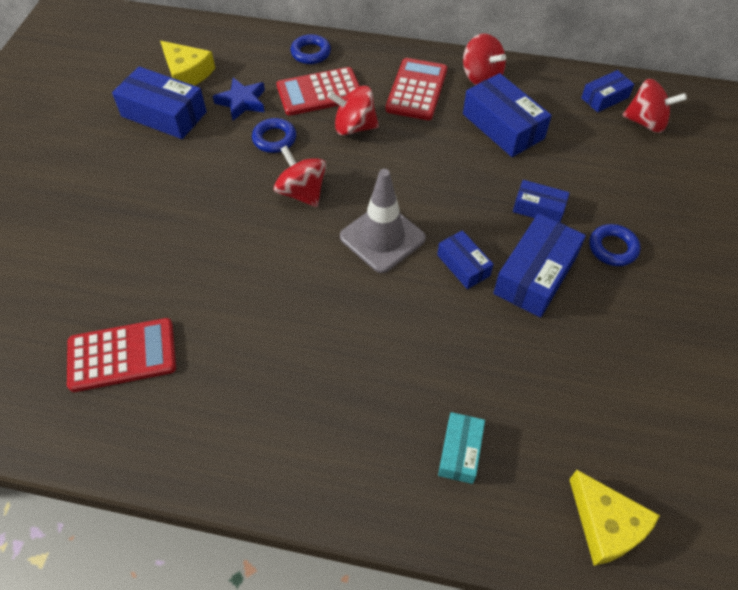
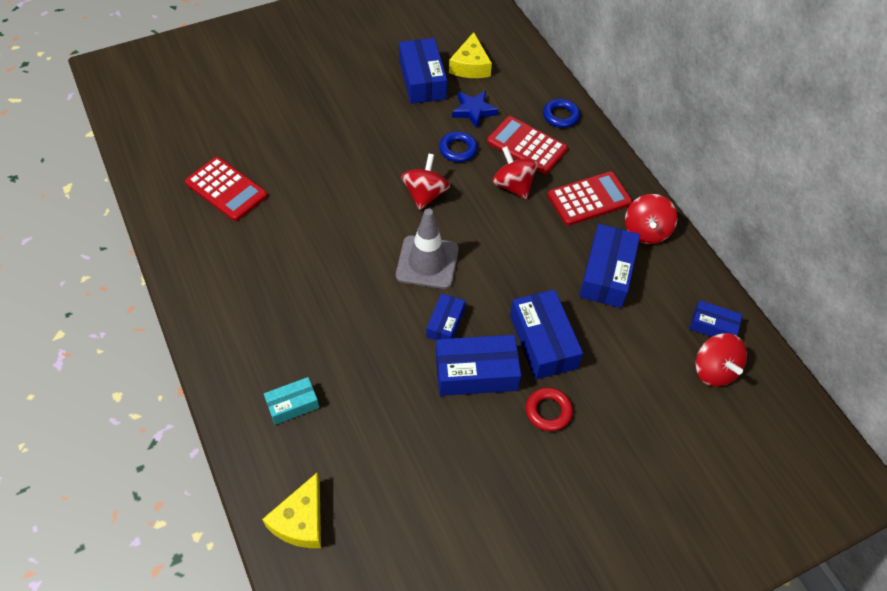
camera: 50 degrees right, 0 degrees up
blue box [513,180,570,222] -> blue box [510,290,583,380], size x1.73
blue ring [589,224,641,266] -> red ring [526,387,573,431]

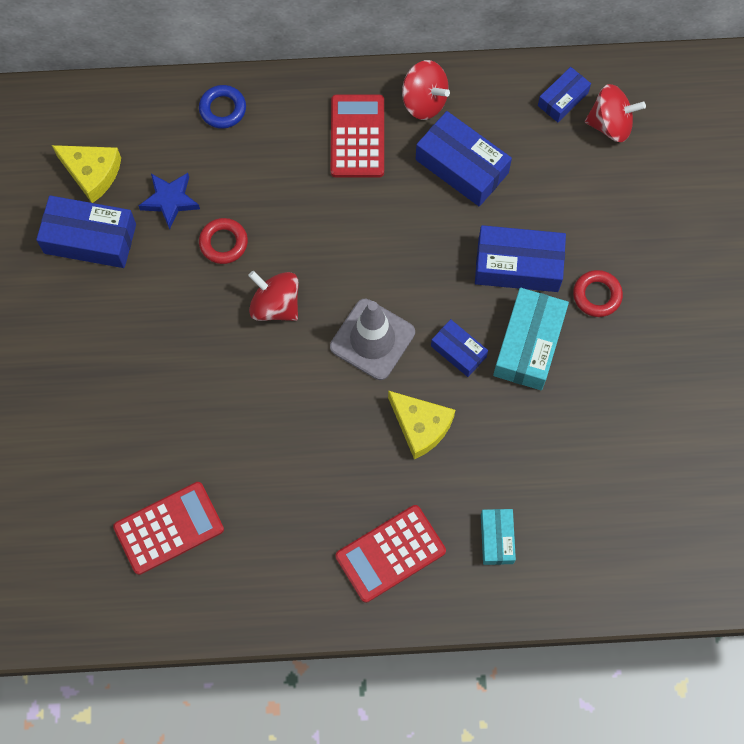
camera: 65 degrees left, 15 degrees up
yellow cheese [262,473,321,548] -> yellow cheese moved to [388,391,455,459]
blue box [436,335,521,396] -> turquoise box [493,288,569,390]
blue ring [439,131,478,162] -> red ring [199,218,248,264]
red calculator [487,116,568,174] -> red calculator moved to [335,505,446,603]
red spinning top [492,146,538,199] -> none

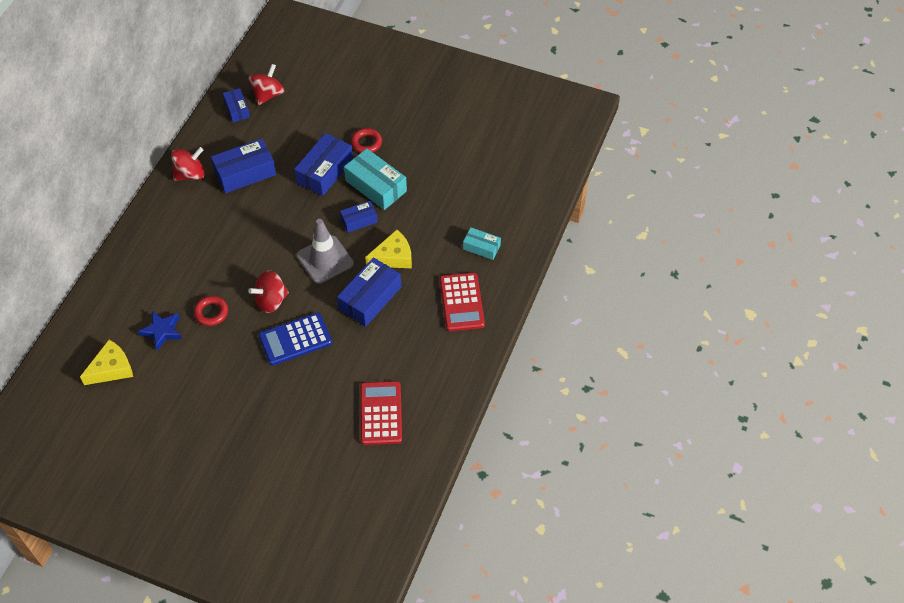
camera: 65 degrees left, 15 degrees down
blue box [36,195,136,268] -> blue box moved to [337,257,401,327]
blue ring [199,85,246,129] -> none
red calculator [331,95,384,177] -> none
none -> blue calculator [259,313,332,365]

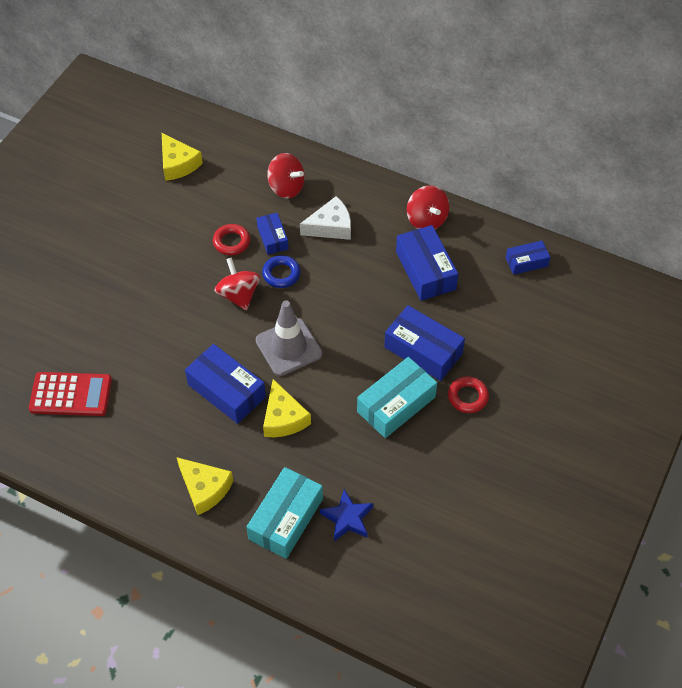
camera: 95 degrees right, 0 degrees up
blue star [138,311,182,351] -> blue star moved to [320,489,373,541]
red spinning top [249,64,284,105] -> red spinning top moved to [267,153,305,199]
blue calculator [259,313,332,365] -> none
blue box [340,201,378,233] -> blue box moved to [257,213,289,255]
red calculator [440,272,485,331] -> yellow cheese [177,457,233,515]
turquoise box [463,227,501,260] -> turquoise box [247,467,323,559], size x1.73
none -> blue ring [262,255,301,288]
none -> white cheese [300,196,351,240]

